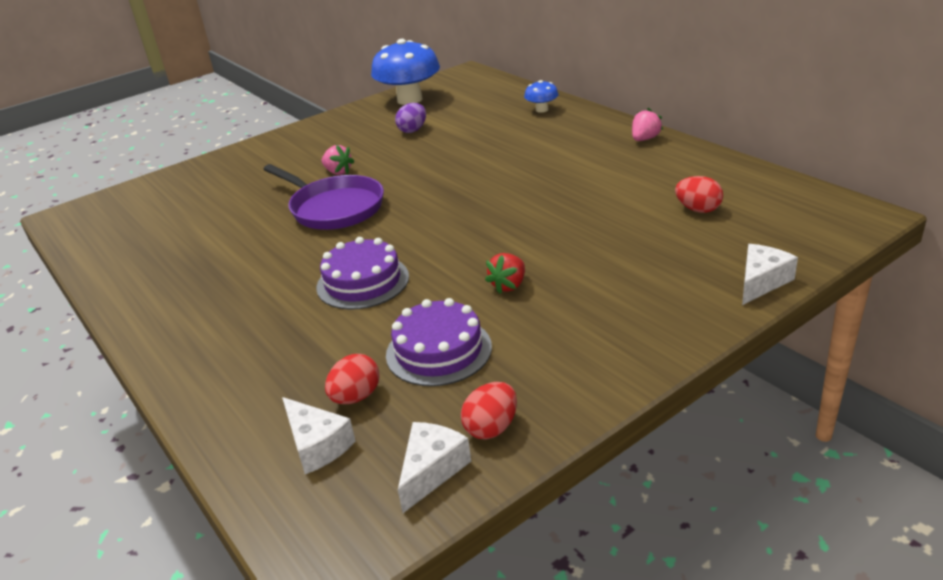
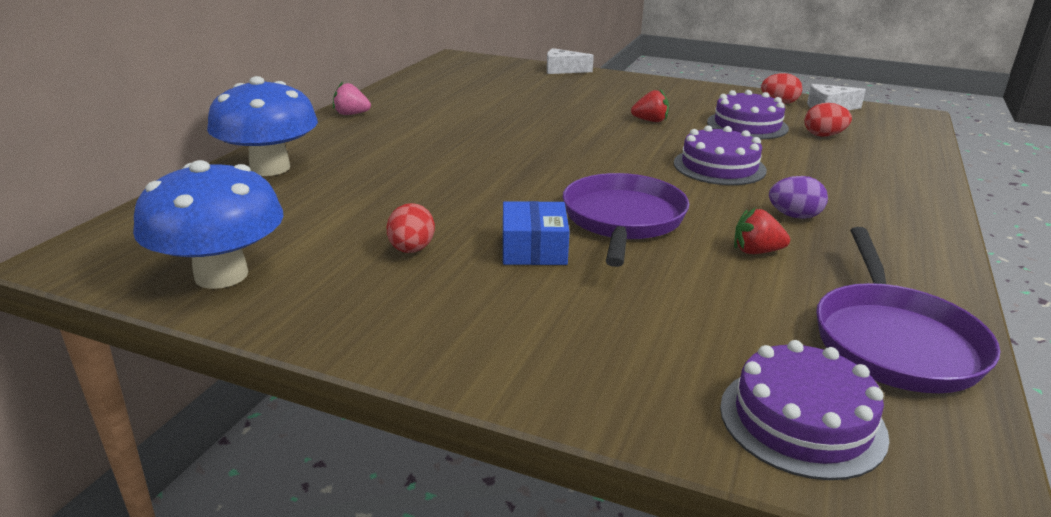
camera: 125 degrees left, 5 degrees down
white cheese [282,397,356,474] -> none
pink strawberry [322,145,355,175] -> blue box [503,201,570,265]
purple egg [395,103,426,133] -> purple egg moved to [769,176,828,219]
blue mushroom [524,80,559,113] -> blue mushroom [207,76,318,176], size x2.14
red egg [675,176,723,213] -> red egg moved to [387,203,435,253]
none -> purple cake [720,340,889,480]
none -> red strawberry [734,208,790,254]
none -> purple pan [816,227,1000,393]

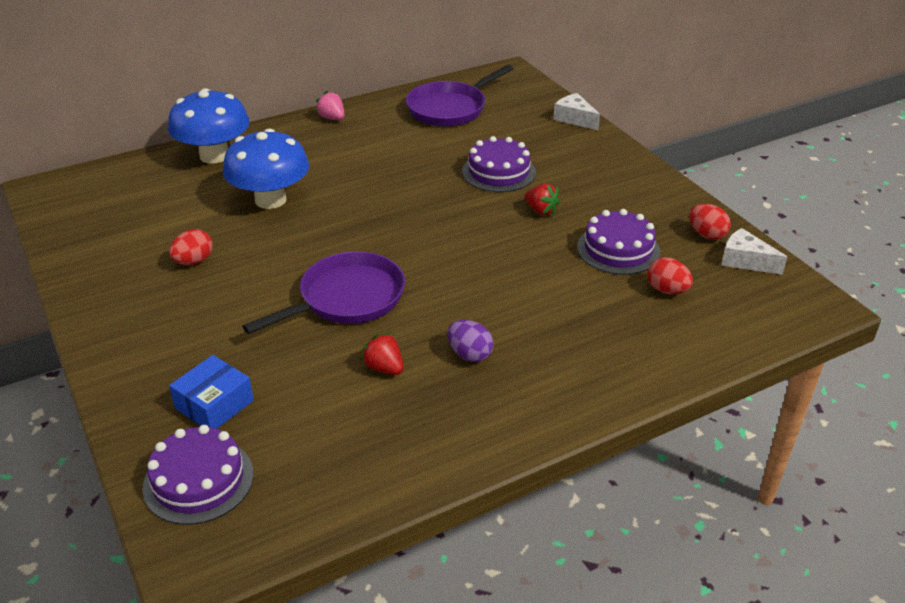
camera: 40 degrees right, 10 degrees up
blue mushroom [133,160,284,289] -> blue mushroom moved to [223,129,309,209]
blue box [503,201,570,265] -> blue box moved to [169,355,254,429]
purple cake [674,125,767,185] -> purple cake moved to [462,136,536,192]
purple pan [816,227,1000,393] -> purple pan moved to [406,65,514,126]

